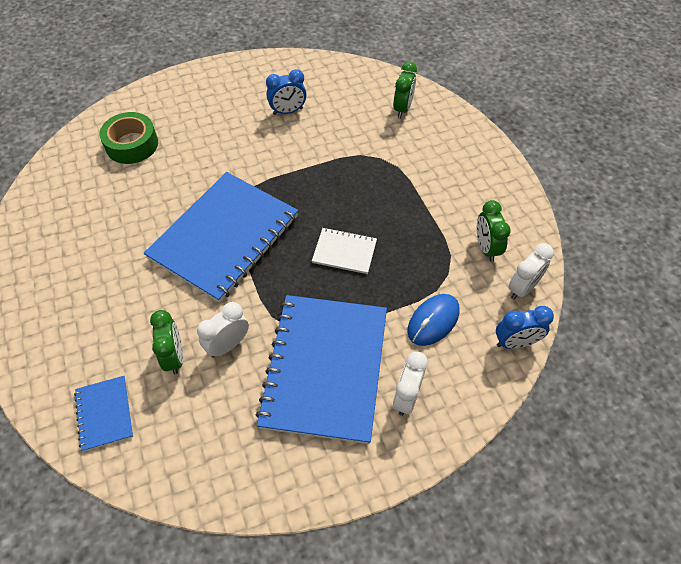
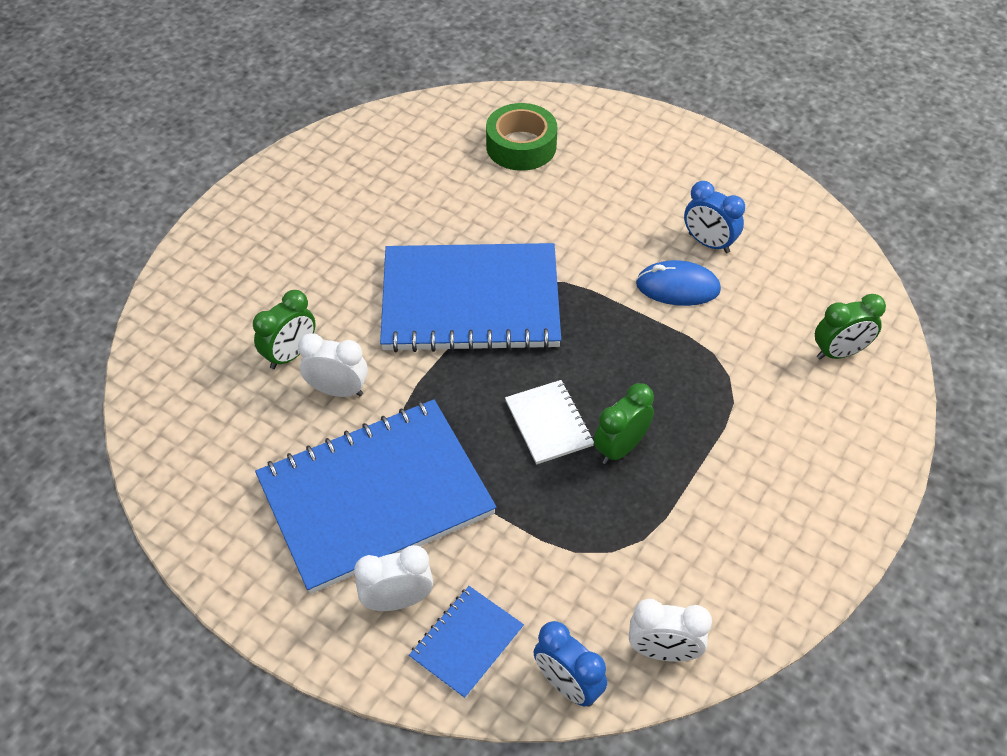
camera: 55 degrees right, 5 degrees down
blue notebook [74,376,134,452] -> blue notebook moved to [409,586,524,699]
blue mouse [408,294,460,346] -> blue mouse moved to [636,260,721,306]
green clock [477,200,511,262] -> green clock moved to [594,383,654,464]

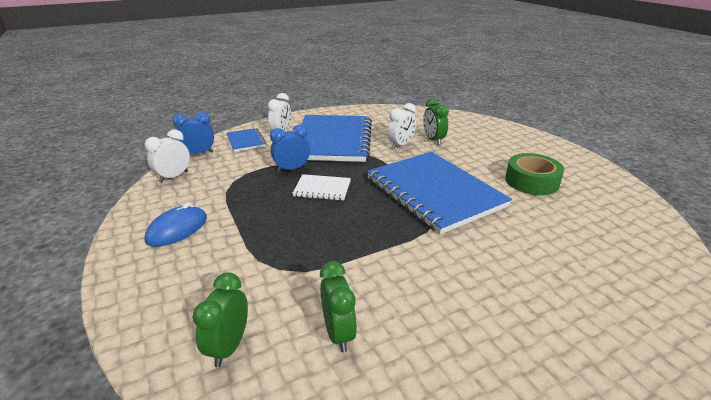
camera: 120 degrees right, 20 degrees down
blue notebook [380,243,561,352] -> blue notebook turned 60 degrees counterclockwise [367,152,512,234]
green tape [486,103,557,171] -> green tape moved to [505,153,564,195]
green clock [594,383,654,464] -> green clock moved to [320,261,357,352]
blue mouse [636,260,721,306] -> blue mouse moved to [144,203,207,247]
blue clock [684,181,745,253] -> blue clock moved to [270,125,310,172]

